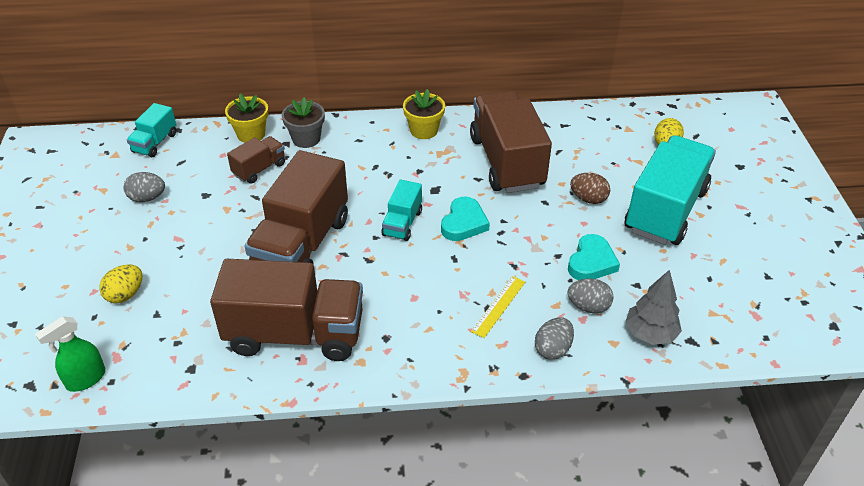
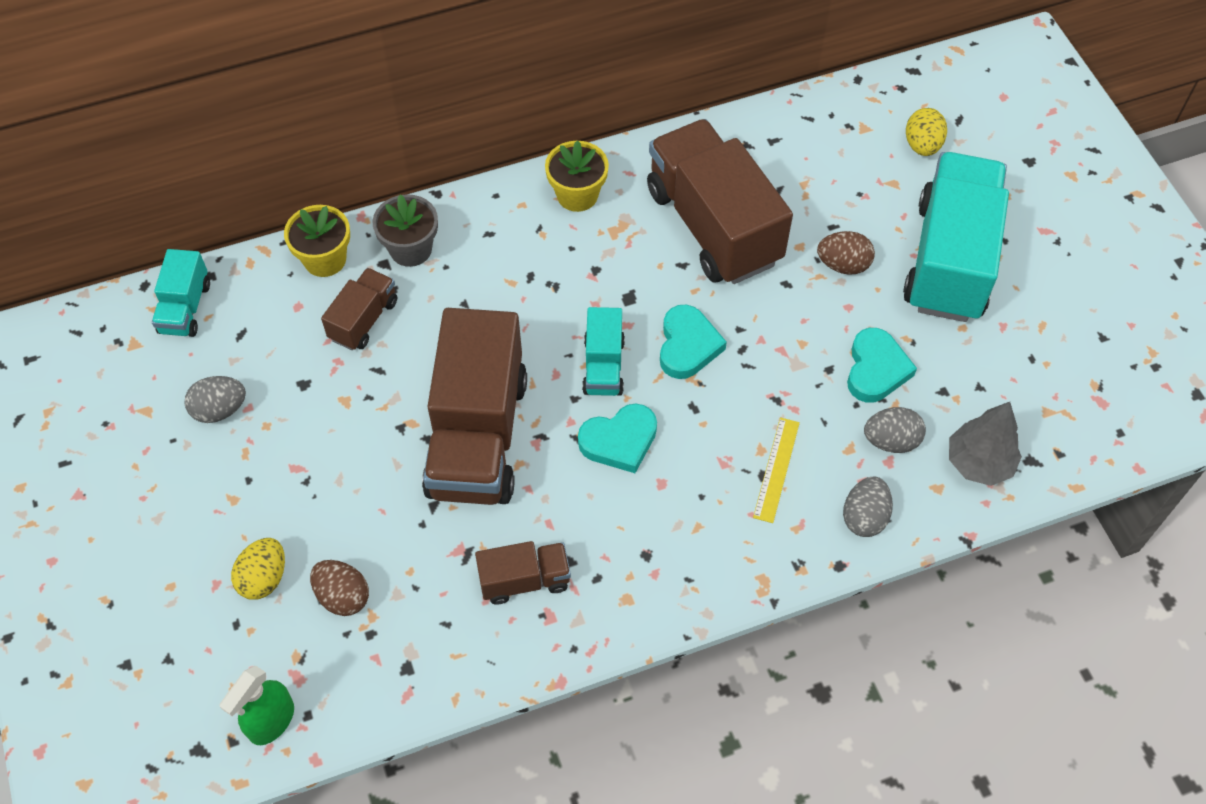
camera: 15 degrees left, 15 degrees up
brown truck [210,259,363,361] -> brown truck [475,541,571,605], size x0.48
none -> brown egg [310,560,369,616]
none -> turquoise heart [578,404,657,473]

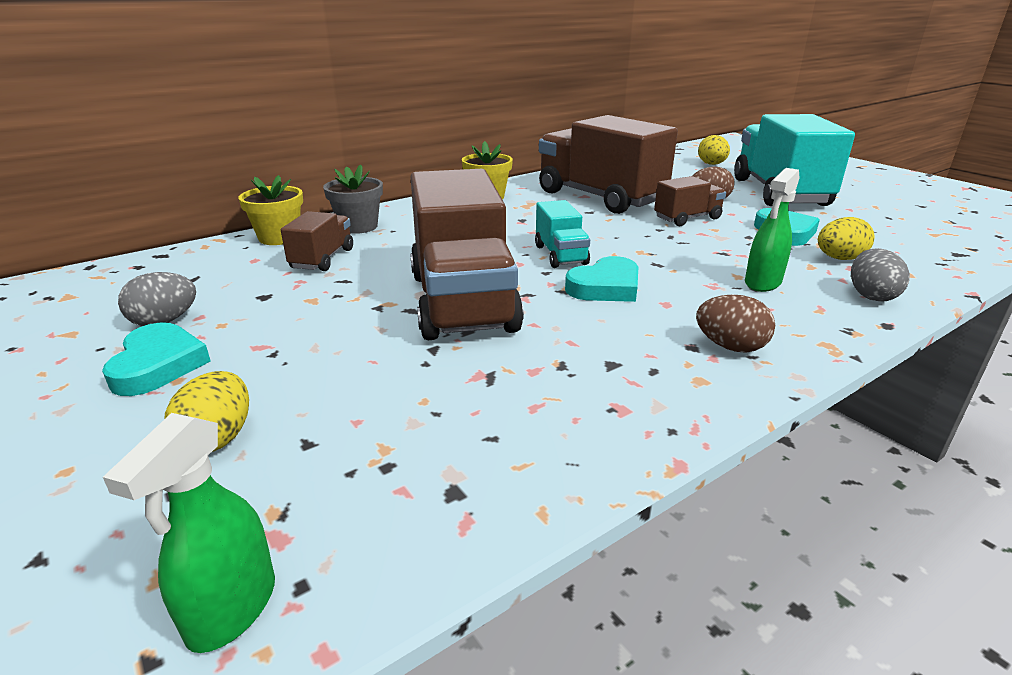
camera: 15 degrees left, 30 degrees down
turquoise truck [152,249,210,337] -> none
brown egg [310,560,369,616] -> brown egg moved to [696,294,775,353]
brown truck [475,541,571,605] -> brown truck moved to [654,176,726,226]
turquoise heart [660,305,727,379] -> turquoise heart moved to [102,322,211,396]
yellow ruler [753,417,800,523] -> green spray bottle [745,168,800,292]
grey egg [864,407,926,453] -> yellow egg [818,217,875,260]
grey tree [949,402,1022,486] -> none

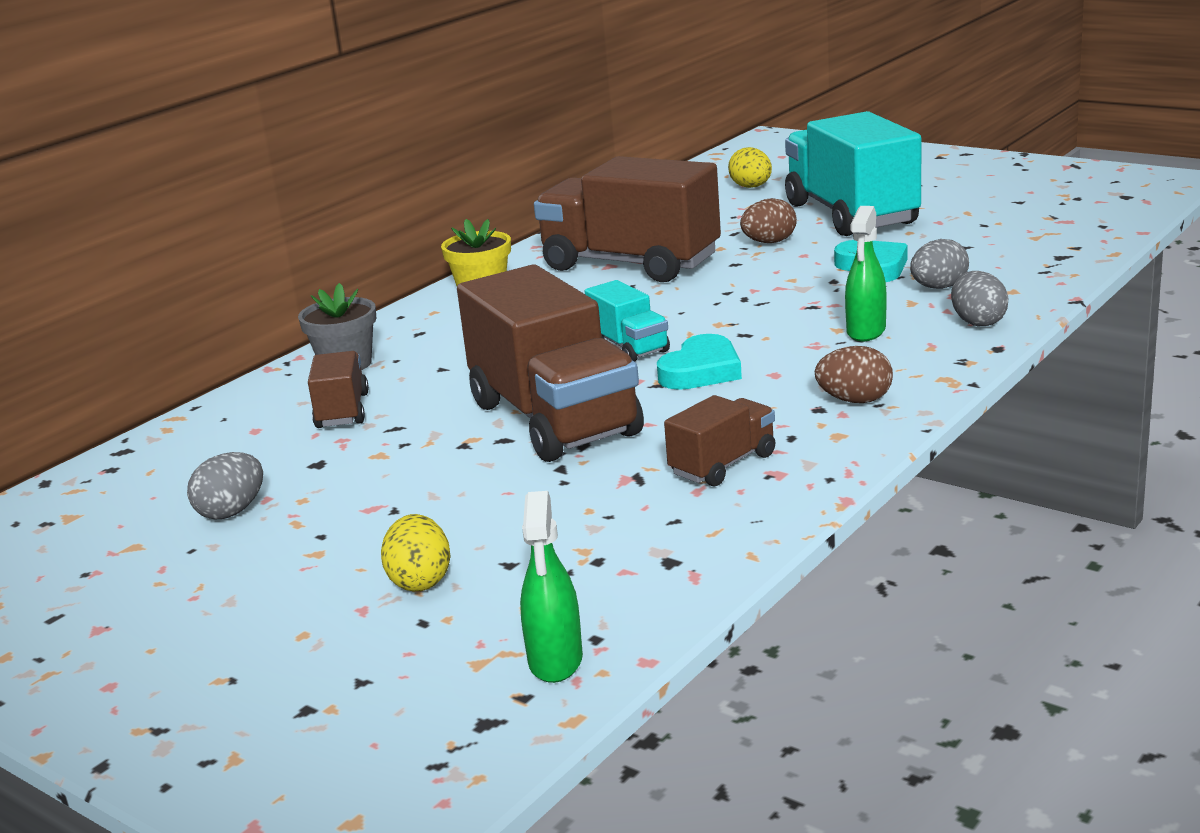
camera: 15 degrees left, 5 degrees down
turquoise heart [102,322,211,396] -> none
yellow flower pot [238,175,303,245] -> none
brown truck [654,176,726,226] -> brown truck moved to [664,395,775,486]
yellow egg [818,217,875,260] -> grey egg [910,239,969,289]

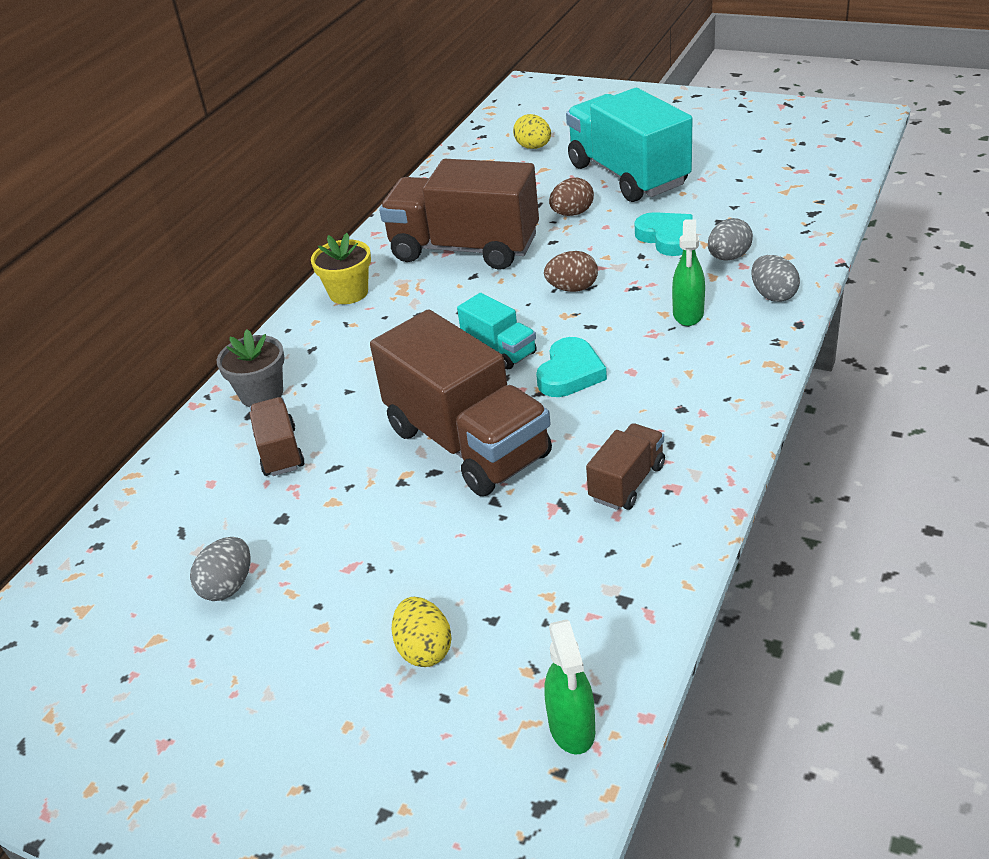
camera: 10 degrees left, 15 degrees up
brown egg [815,346,893,403] -> brown egg moved to [544,251,598,292]

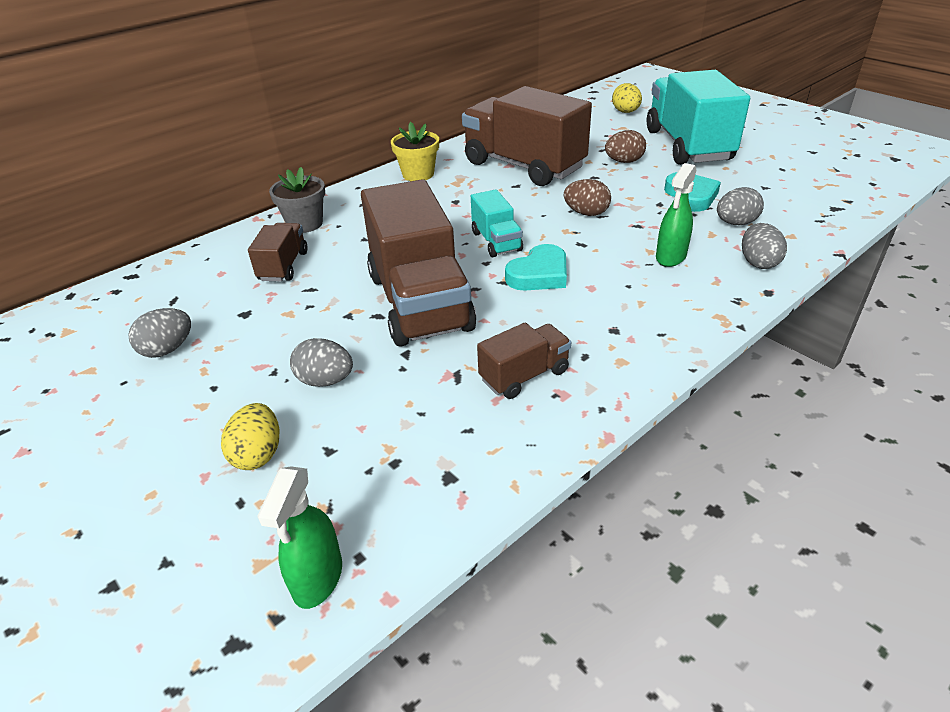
camera: 20 degrees right, 0 degrees up
none -> grey egg [290,338,353,387]

